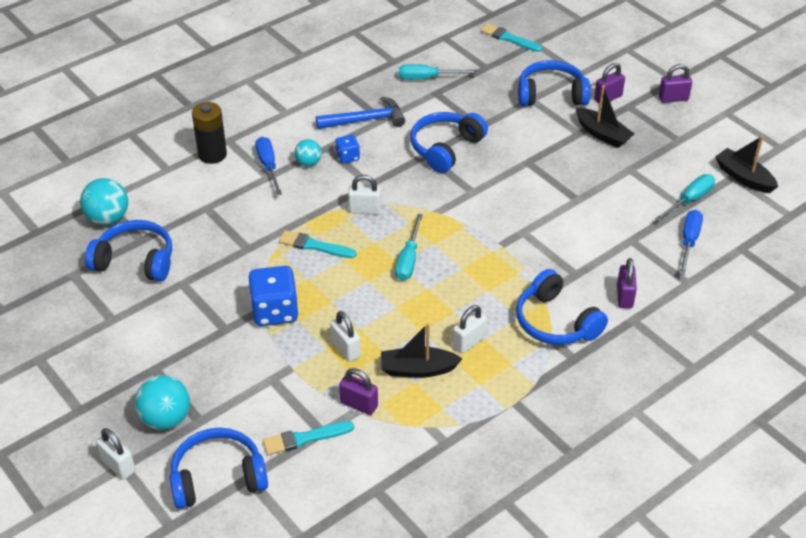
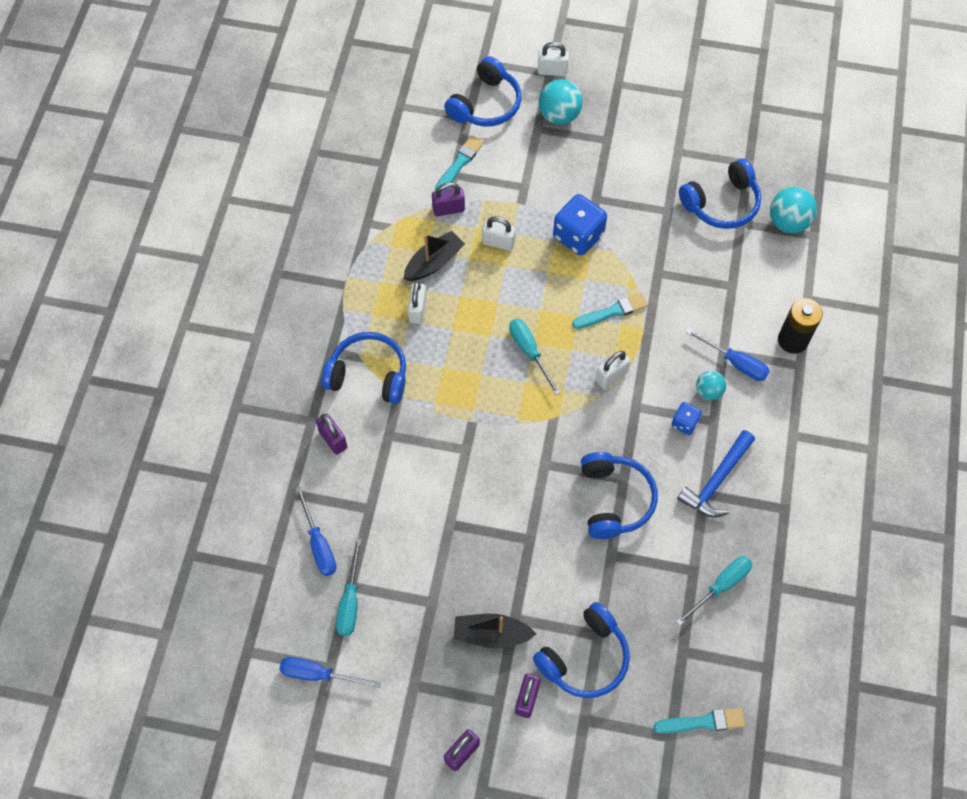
camera: 140 degrees right, 20 degrees up
black boat [715,136,778,193] -> blue screwdriver [280,657,381,688]

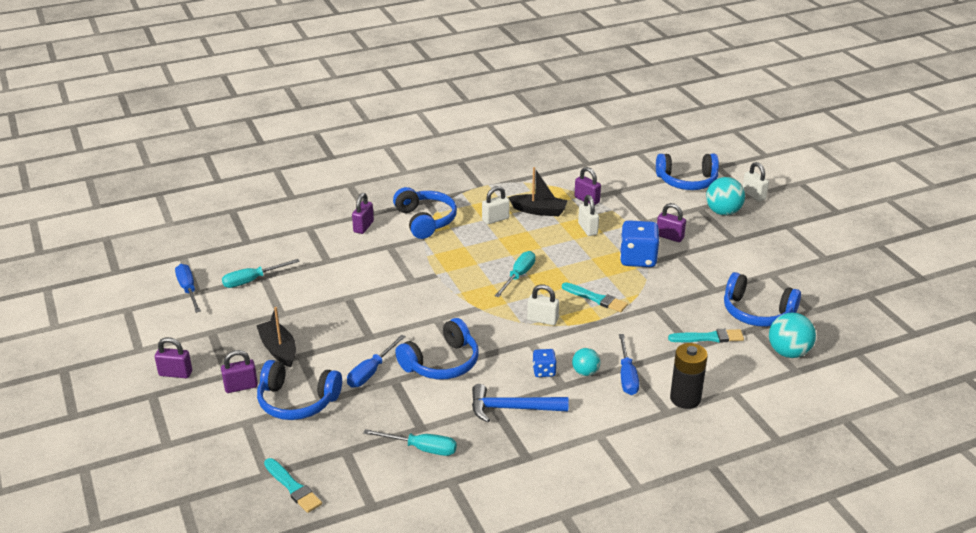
camera: 55 degrees right, 30 degrees down
blue screwdriver [295,487,337,576] -> blue screwdriver moved to [347,335,406,388]
turquoise brush [435,135,484,190] -> turquoise brush moved to [668,329,744,343]
none -> purple padlock [657,203,686,242]

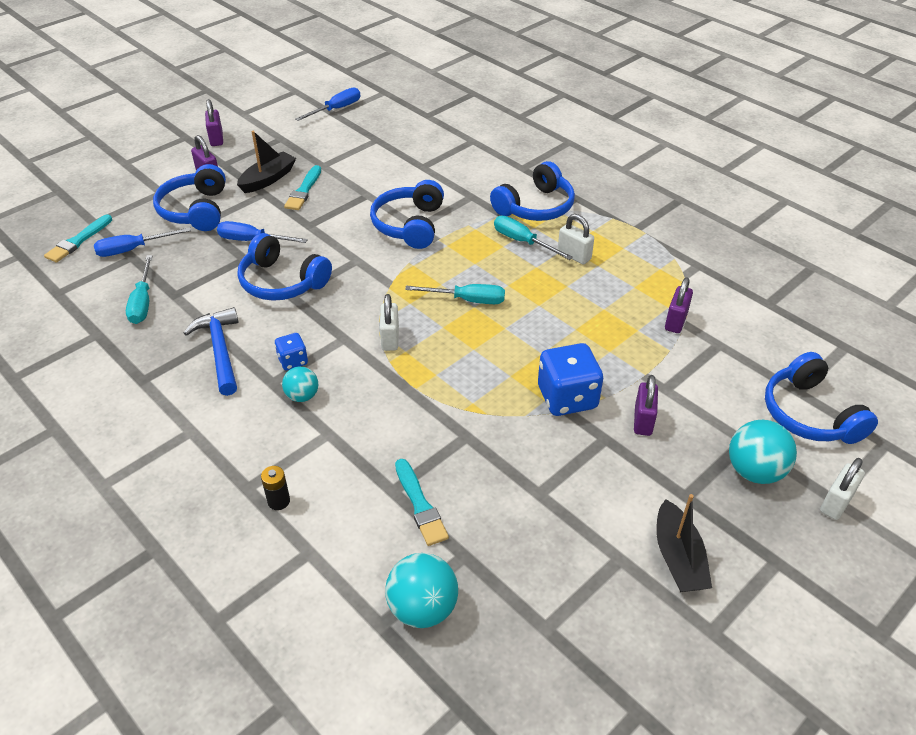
camera: 70 degrees right, 10 degrees up
turquoise screwdriver [222,259,300,288] -> turquoise screwdriver moved to [494,216,573,260]
purple padlock [352,193,374,234] -> none
black boat [508,167,568,216] -> black boat moved to [656,494,712,592]
turquoise brush [562,282,628,312] -> turquoise brush moved to [284,165,321,210]
white padlock [578,195,599,236] -> none
blue screwdriver [619,334,639,395] -> blue screwdriver moved to [94,227,191,257]
black battery [670,343,708,409] -> black battery [261,466,290,510], size x0.53
blue headphones [724,272,801,327] -> blue headphones moved to [370,180,444,249]

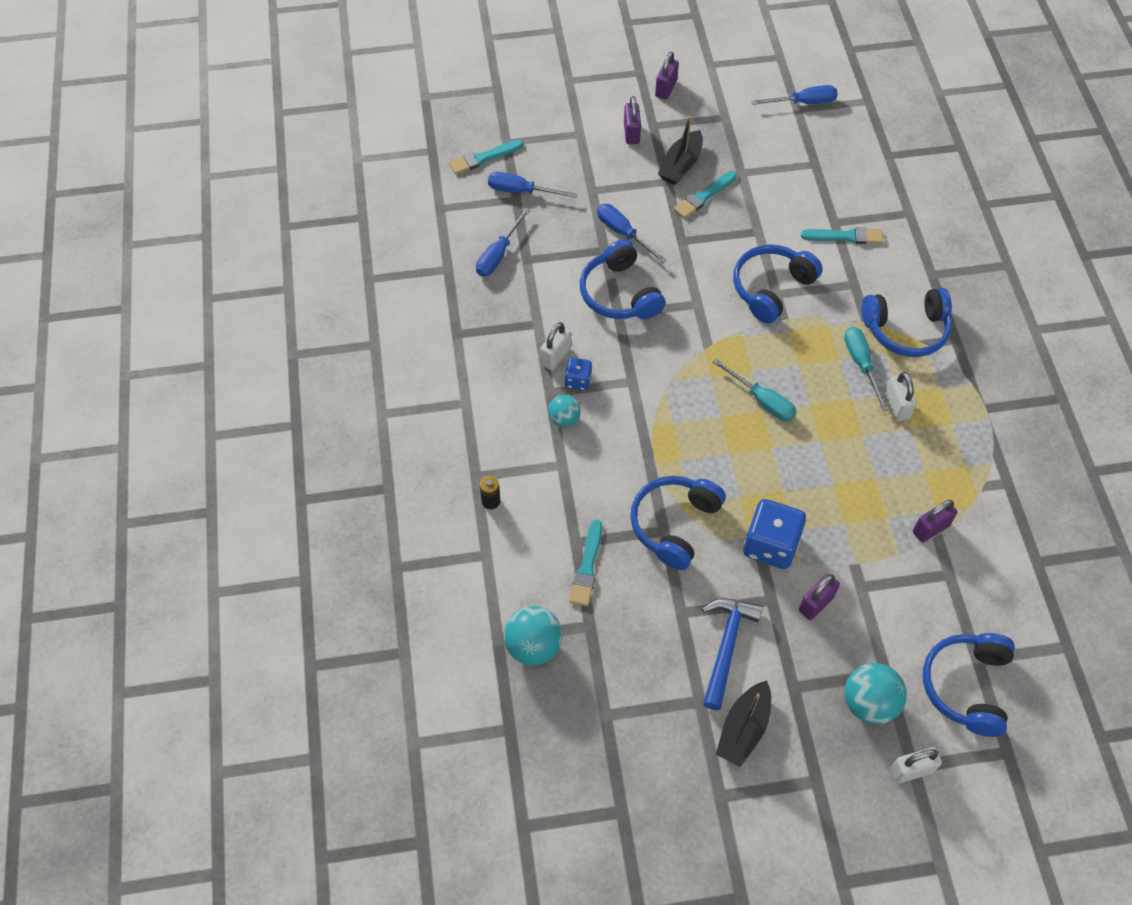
camera: 35 degrees right, 15 degrees up
turquoise screwdriver [126,255,153,324] -> blue screwdriver [476,208,530,277]
blue headphones [153,164,226,231] -> blue headphones moved to [630,476,726,570]
blue hammer [184,307,239,396] -> blue hammer moved to [702,598,763,710]
black boat [237,131,296,193] -> black boat turned 135 degrees clockwise [658,116,703,185]
white padlock [380,294,399,351] -> white padlock moved to [540,322,571,370]
none -> turquoise brush [801,227,883,244]

